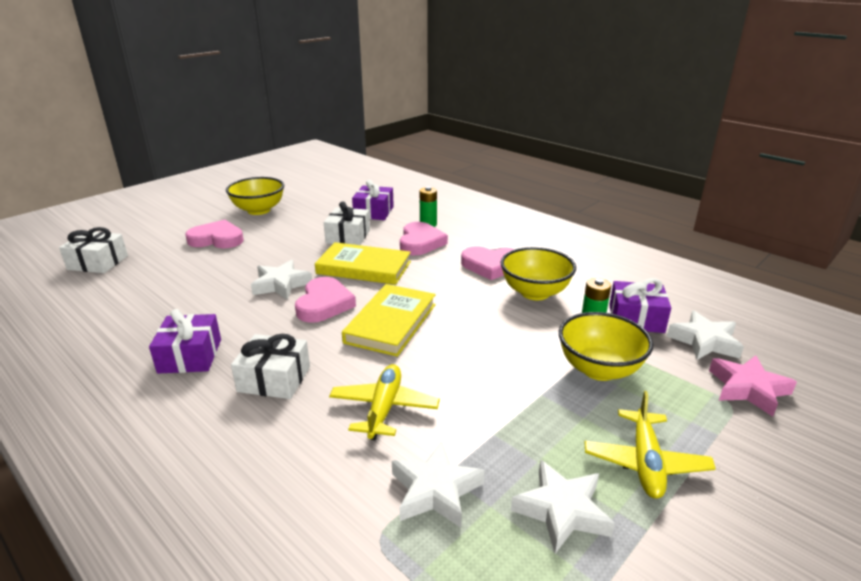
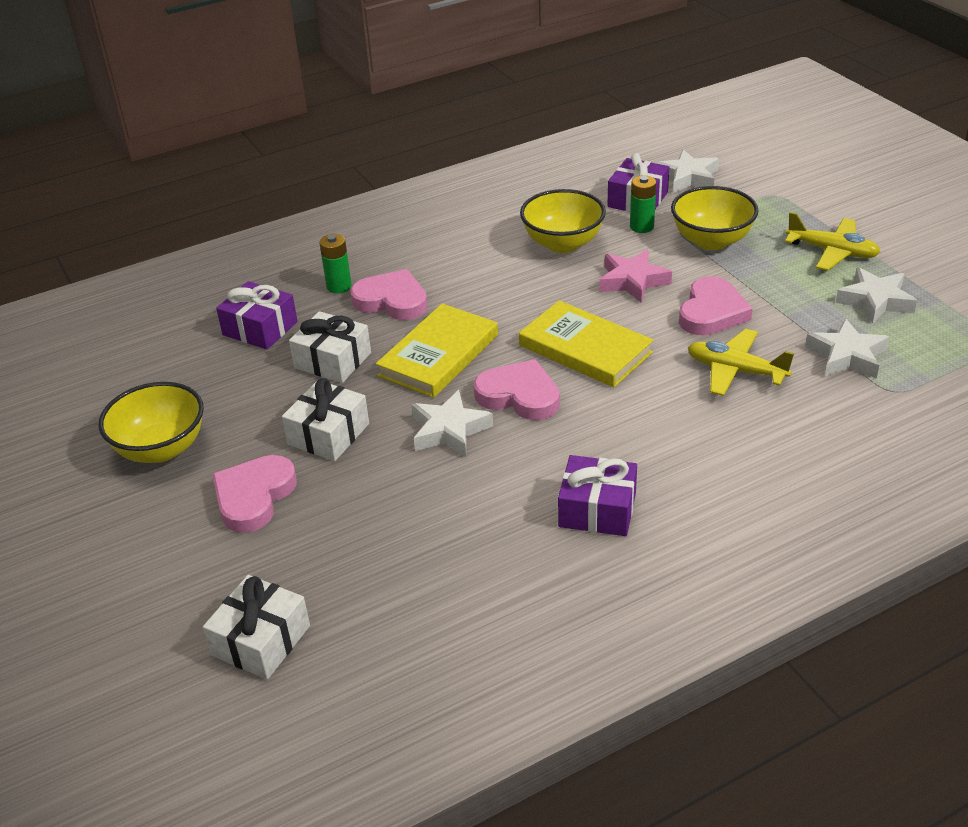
camera: 70 degrees left, 10 degrees up
white gift [231,334,310,399] -> white gift moved to [282,378,369,461]
pink heart [461,246,515,280] -> pink heart moved to [679,276,753,335]
pink star [709,355,797,417] -> pink star moved to [599,250,672,303]

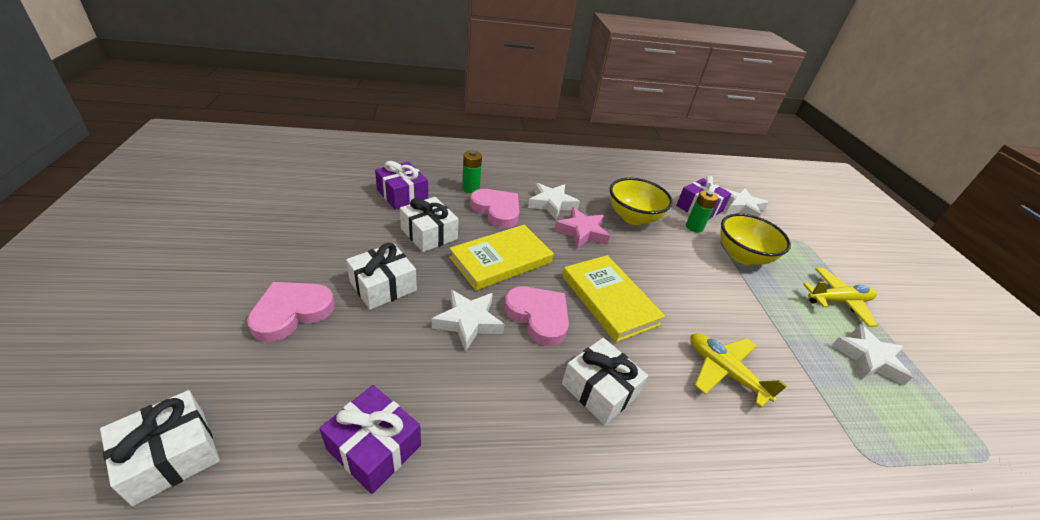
camera: 15 degrees right, 0 degrees up
yellow bowl [99,382,204,463] -> none
purple gift [558,455,637,536] -> purple gift moved to [320,385,421,494]
pink star [599,250,672,303] -> pink star moved to [554,207,610,249]
pink heart [679,276,753,335] -> none
yellow plane [785,212,880,271] -> yellow plane turned 60 degrees counterclockwise [803,268,878,327]
white star [805,318,889,379] -> white star moved to [528,183,580,219]
none -> white gift [562,338,648,425]

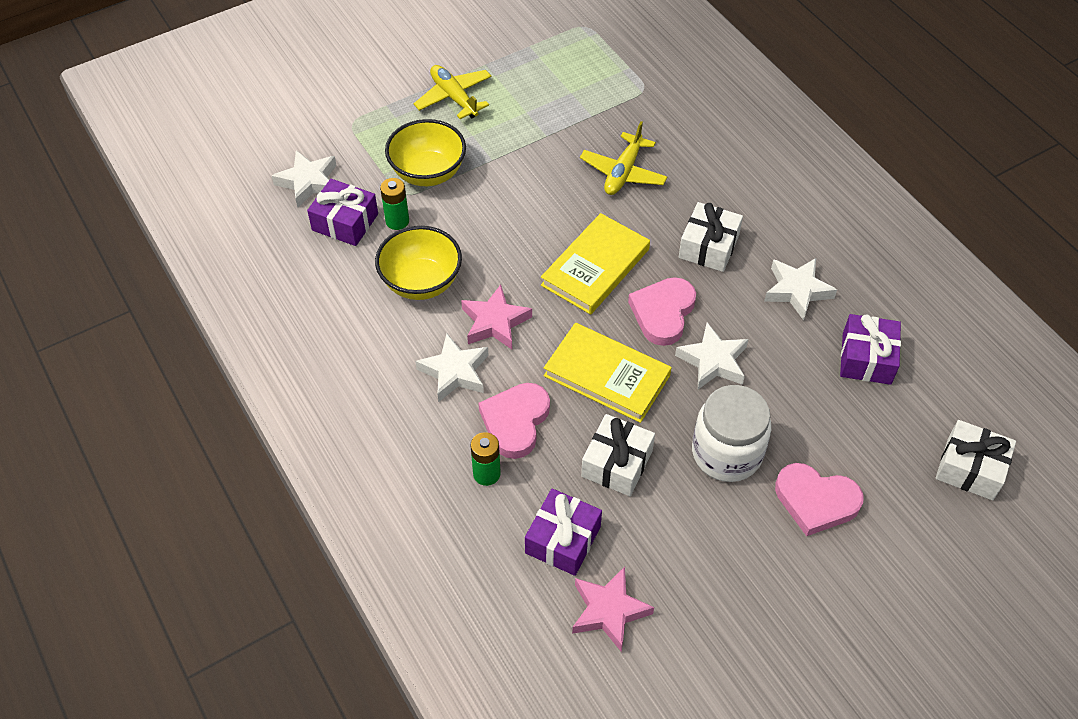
camera: 110 degrees left, 15 degrees up
white gift [346,243,417,310] -> white jar [692,385,771,482]
white star [832,324,913,386] -> white star moved to [764,258,837,320]
none -> pink star [572,567,654,652]

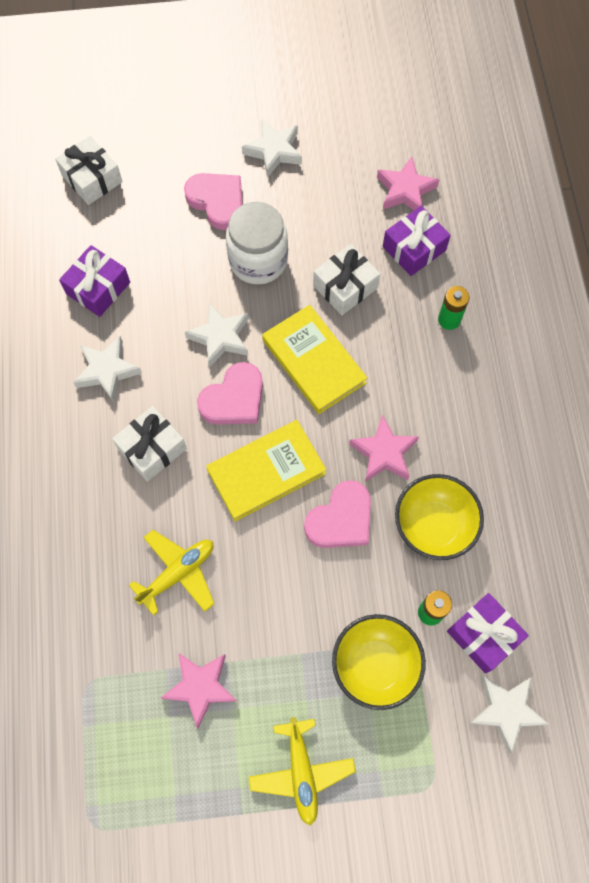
camera: 155 degrees left, 15 degrees up
white star [415,334,489,402] -> white star moved to [242,120,302,178]
pink heart [478,383,550,459] -> pink heart moved to [304,480,371,548]
none -> pink star [161,653,237,728]

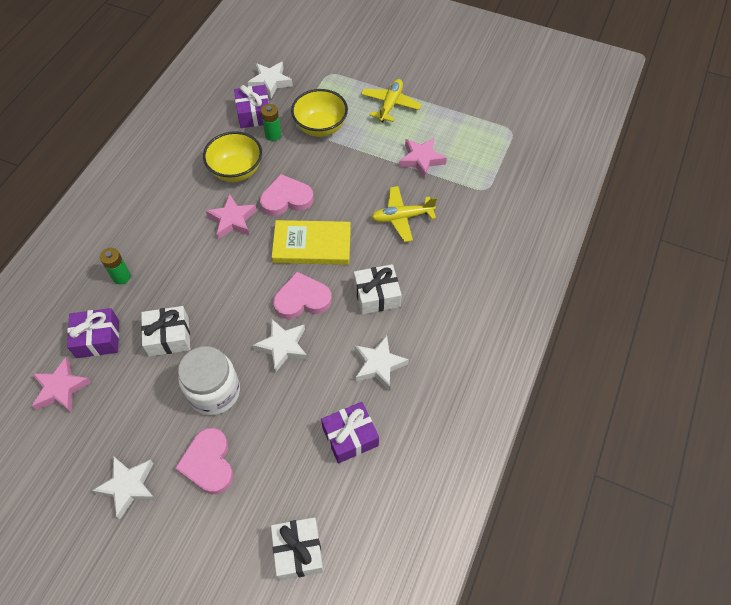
camera: 150 degrees left, 10 degrees down
yellow book [262,305,367,414] -> none

